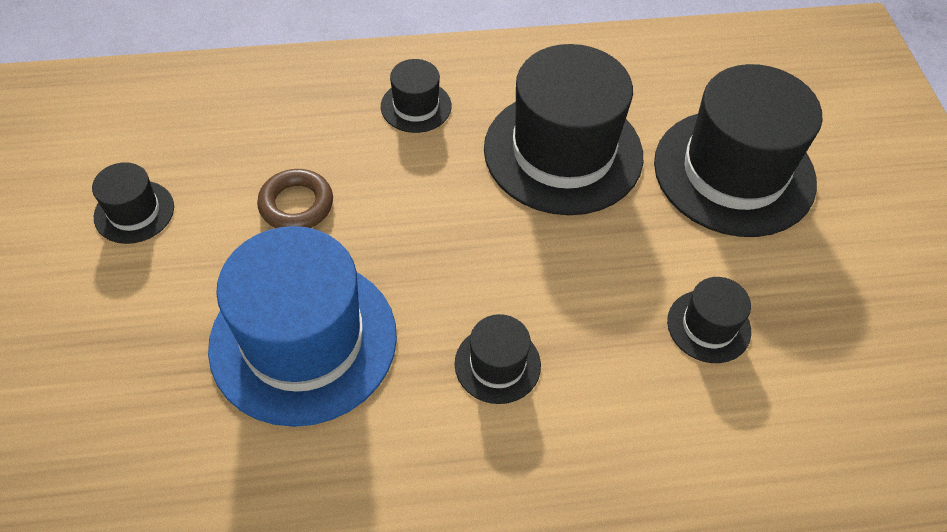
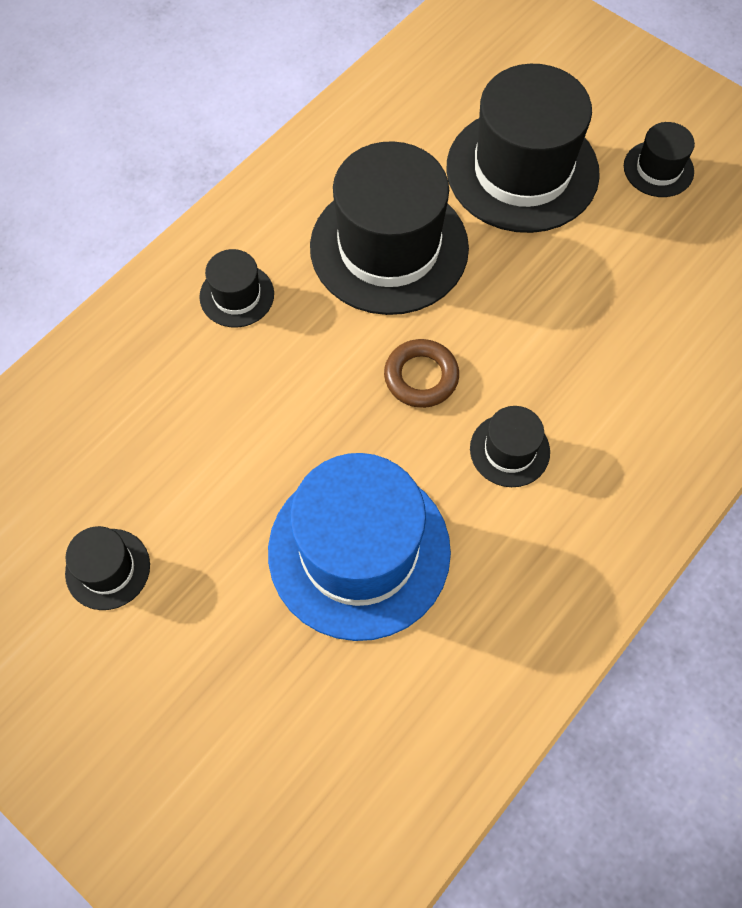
camera: 40 degrees left, 10 degrees up
brown ring [257,169,333,228] -> brown ring moved to [384,339,459,408]
black hat [667,277,751,363] -> black hat moved to [624,122,695,197]

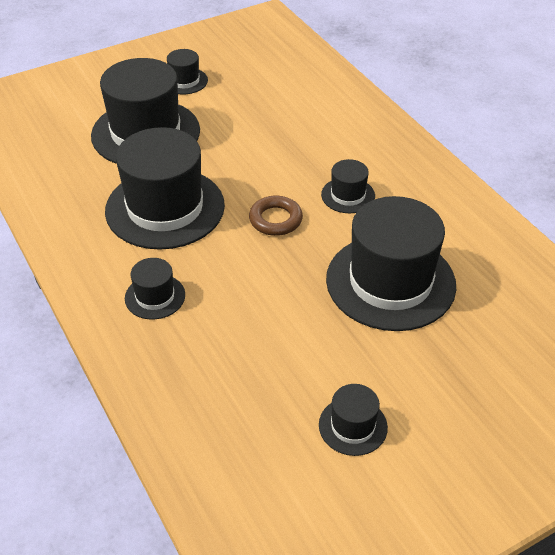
camera: 70 degrees left, 20 degrees down
blue hat [268,453,451,641] -> black hat [326,196,456,331]

